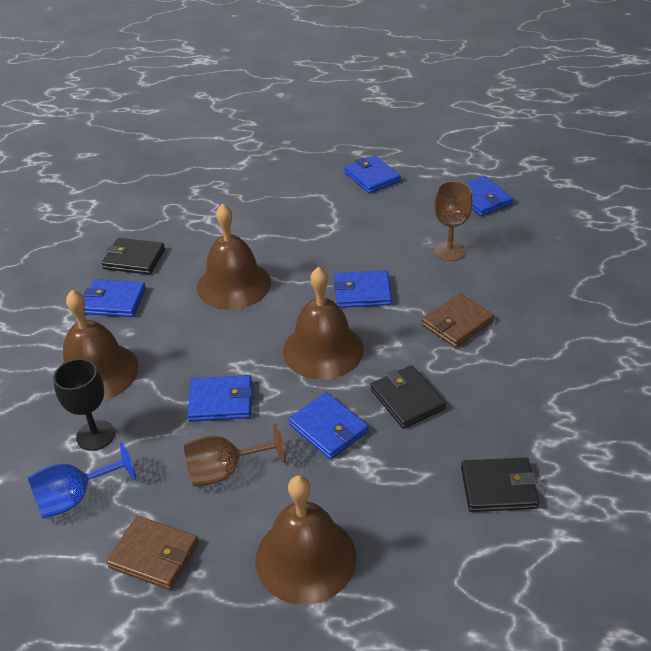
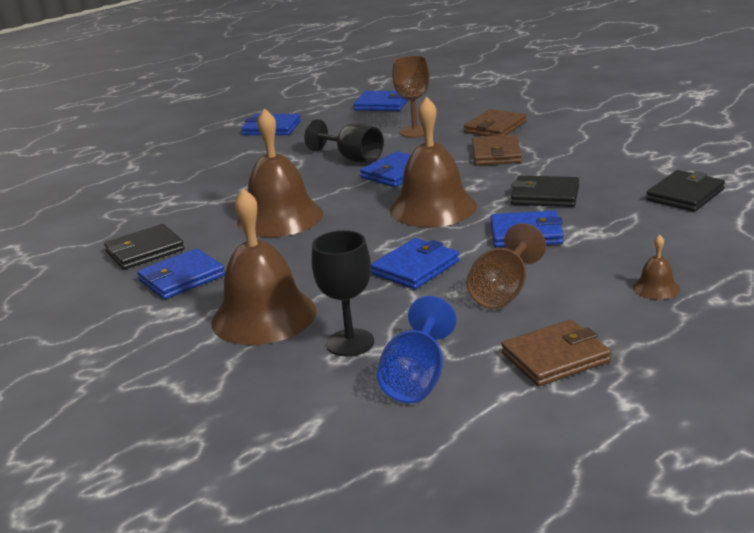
camera: 45 degrees left, 15 degrees down
brown bell [256,475,357,605] -> brown bell [633,235,680,300], size x0.42
none -> black goblet [304,119,384,163]
none -> brown wallet [464,109,527,136]

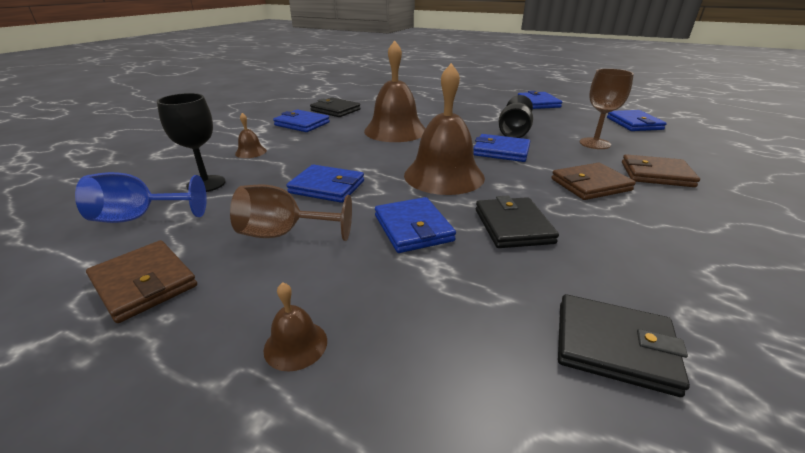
camera: 65 degrees right, 5 degrees up
brown bell [211,188,316,345] -> brown bell [235,113,267,158], size x0.42

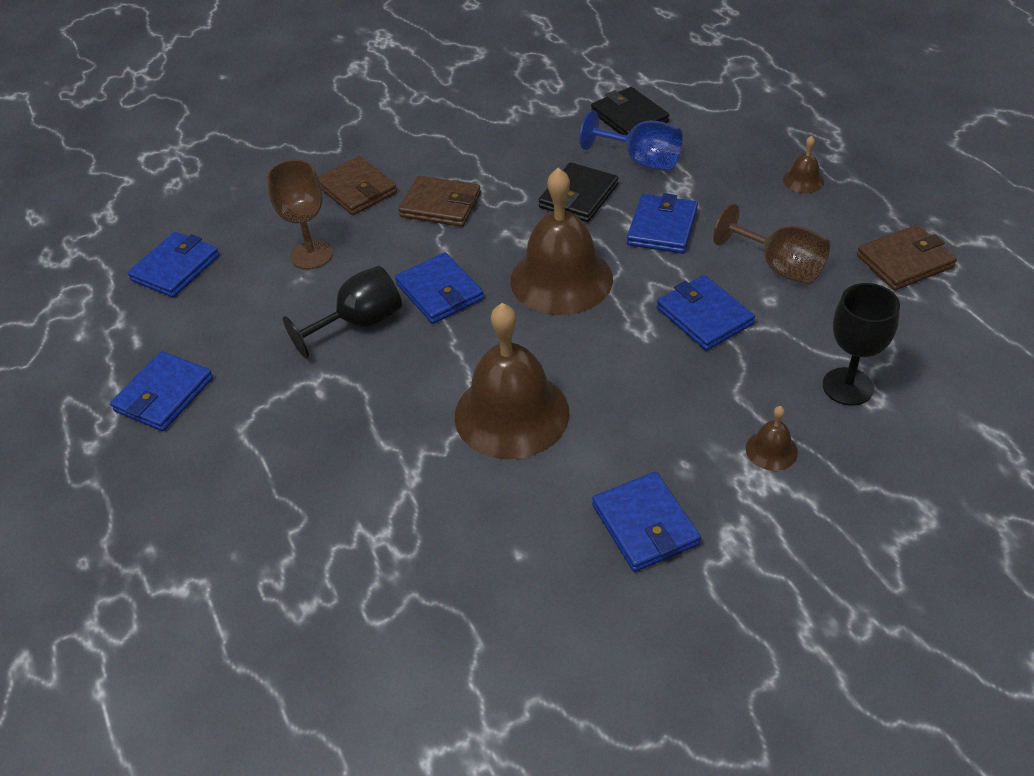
camera: 140 degrees left, 15 degrees up
blue goblet [75,172,207,223] -> blue goblet moved to [580,110,683,171]
brown wallet [86,240,197,323] -> brown wallet turned 75 degrees clockwise [857,225,957,290]
black wallet [310,97,361,117] -> none

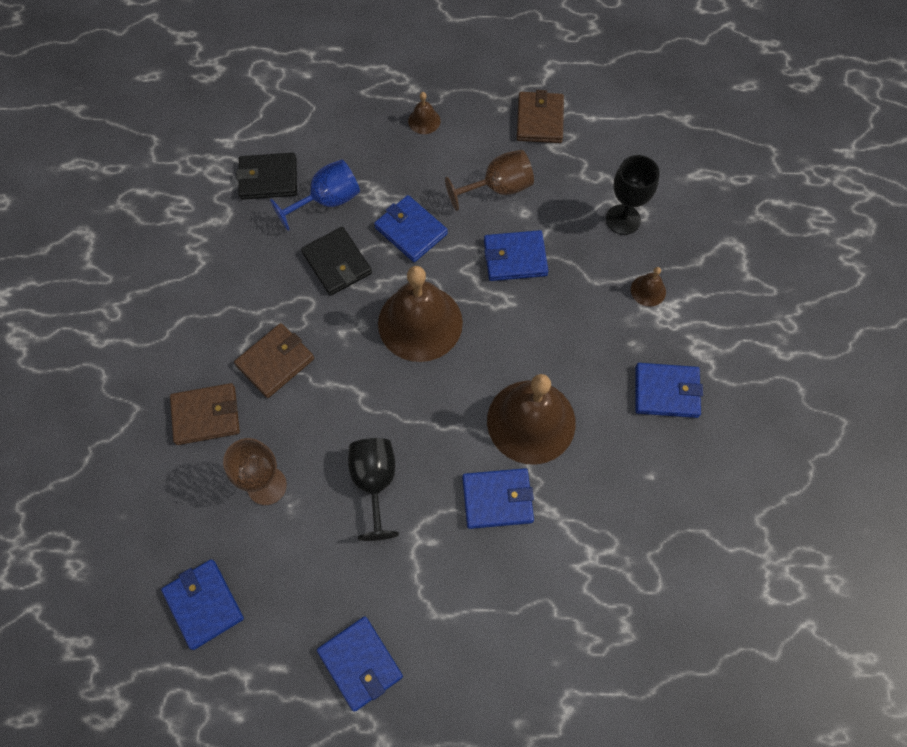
camera: 65 degrees left, 20 degrees up
blue wallet [395,252,484,324] -> blue wallet moved to [462,468,534,529]

